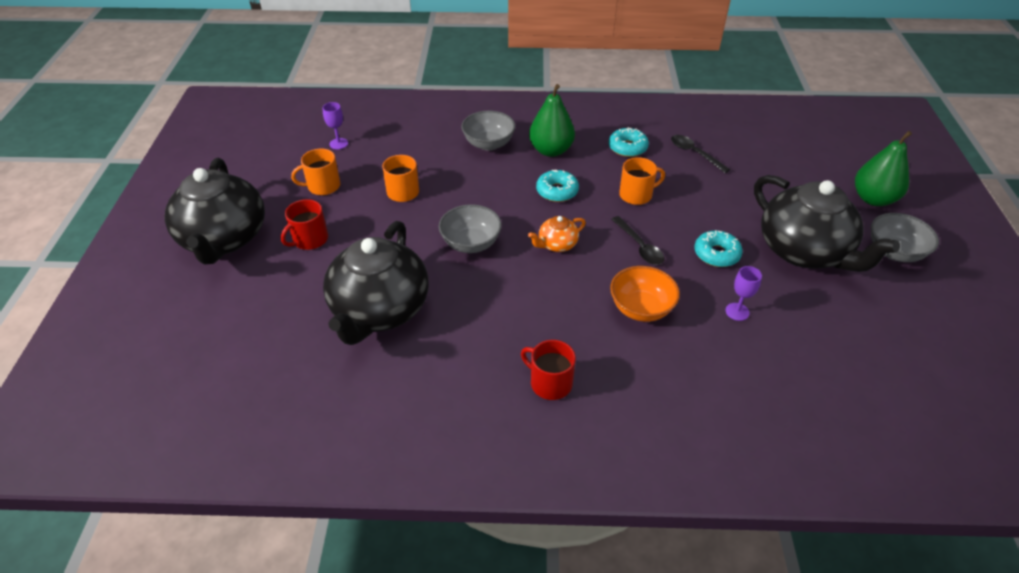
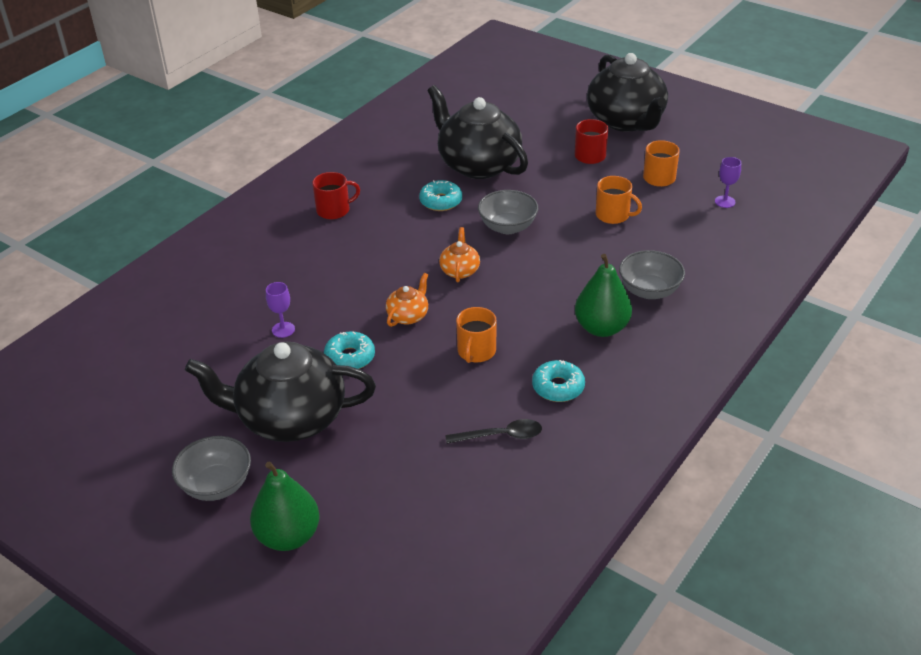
camera: 125 degrees right, 5 degrees down
black teapot [165,158,265,264] -> black teapot turned 135 degrees counterclockwise [587,53,668,132]
turquoise donut [536,170,579,202] -> turquoise donut moved to [419,180,462,211]
orange bowl [610,266,680,322] -> none
black spoon [611,216,664,265] -> orange teapot [386,273,428,327]

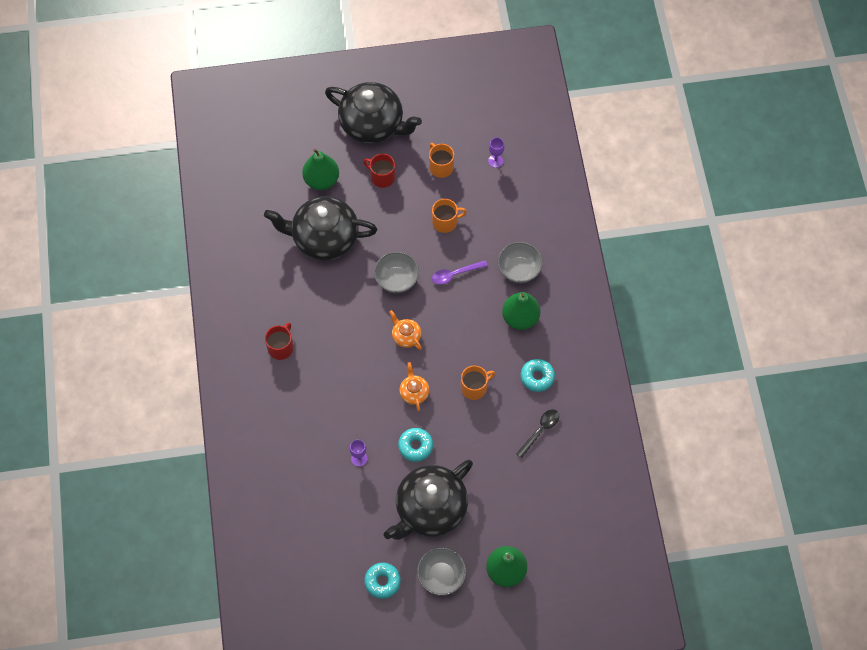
camera: 45 degrees left, 25 degrees up
turquoise donut [419,180,462,211] -> turquoise donut moved to [364,563,401,599]
orange mug [456,307,497,363] -> orange mug turned 90 degrees counterclockwise [461,366,495,400]
none -> green pear [302,148,339,190]
none -> purple spoon [432,260,488,285]

